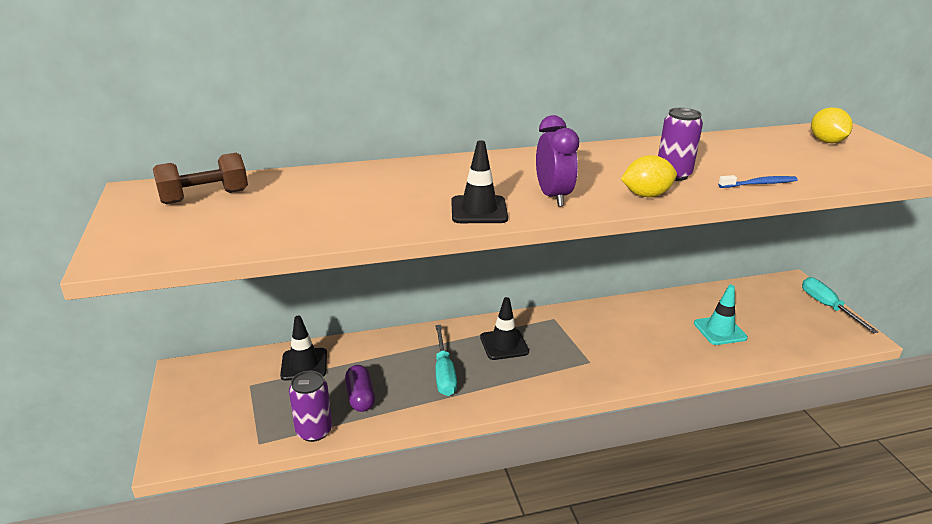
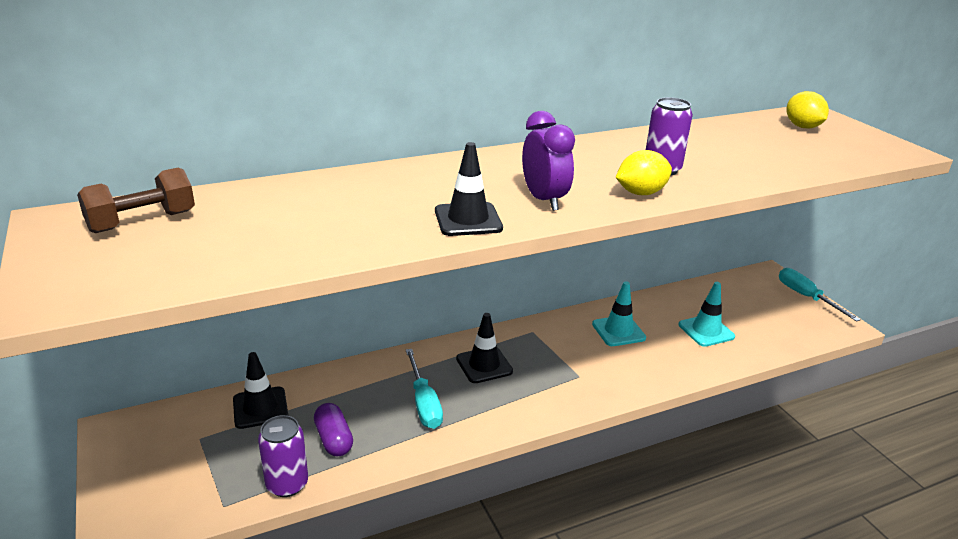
camera: 10 degrees left, 0 degrees up
blue toothbrush [718,175,798,188] -> none
none -> turquoise traffic cone [592,281,646,346]

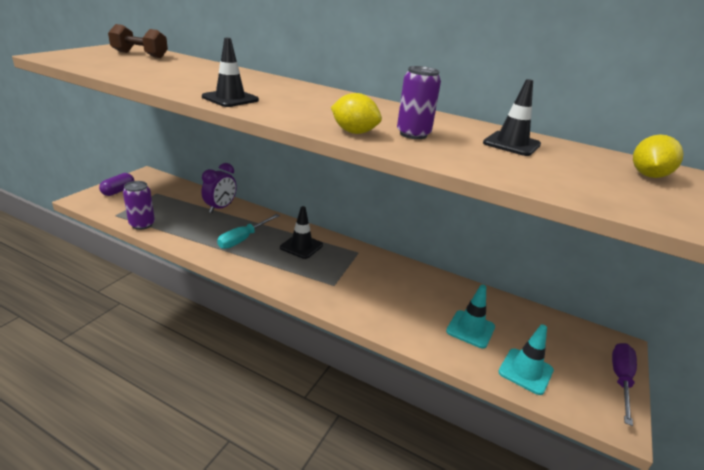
camera: 50 degrees right, 0 degrees up
black traffic cone [233,352,288,429] -> black traffic cone moved to [483,79,541,156]
purple capsule [314,403,353,456] -> purple capsule moved to [99,173,134,196]
purple clock [522,111,575,211] -> purple clock moved to [202,163,236,213]
turquoise traffic cone [592,281,646,346] -> turquoise traffic cone moved to [498,324,554,395]
turquoise screwdriver [779,268,861,322] -> purple screwdriver [612,343,637,426]

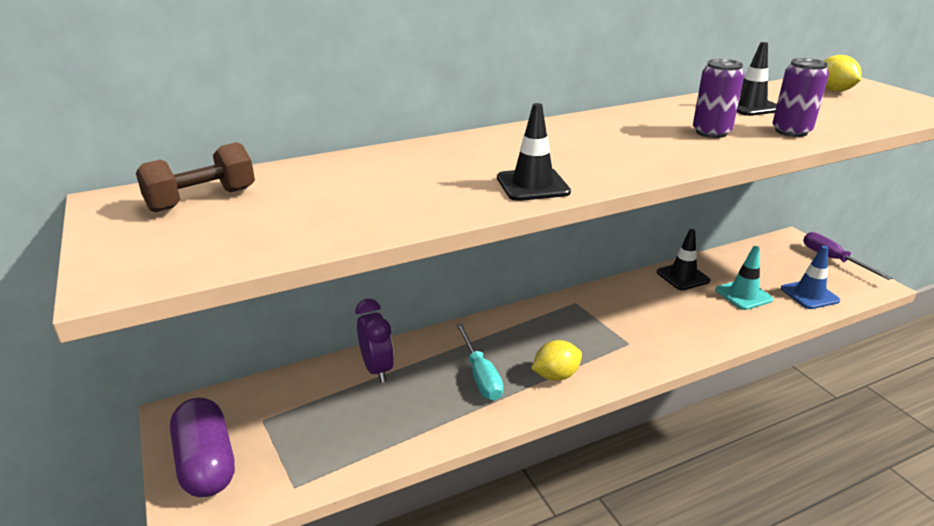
camera: 50 degrees left, 0 degrees up
purple capsule [99,173,134,196] -> purple capsule [170,398,235,497], size x1.64
purple can [123,181,155,230] -> purple can moved to [772,58,829,137]
black traffic cone [280,206,323,259] -> black traffic cone moved to [657,229,710,290]
yellow lemon [331,93,382,134] -> yellow lemon moved to [531,340,582,381]
turquoise traffic cone [498,324,554,395] -> blue traffic cone [781,246,840,309]

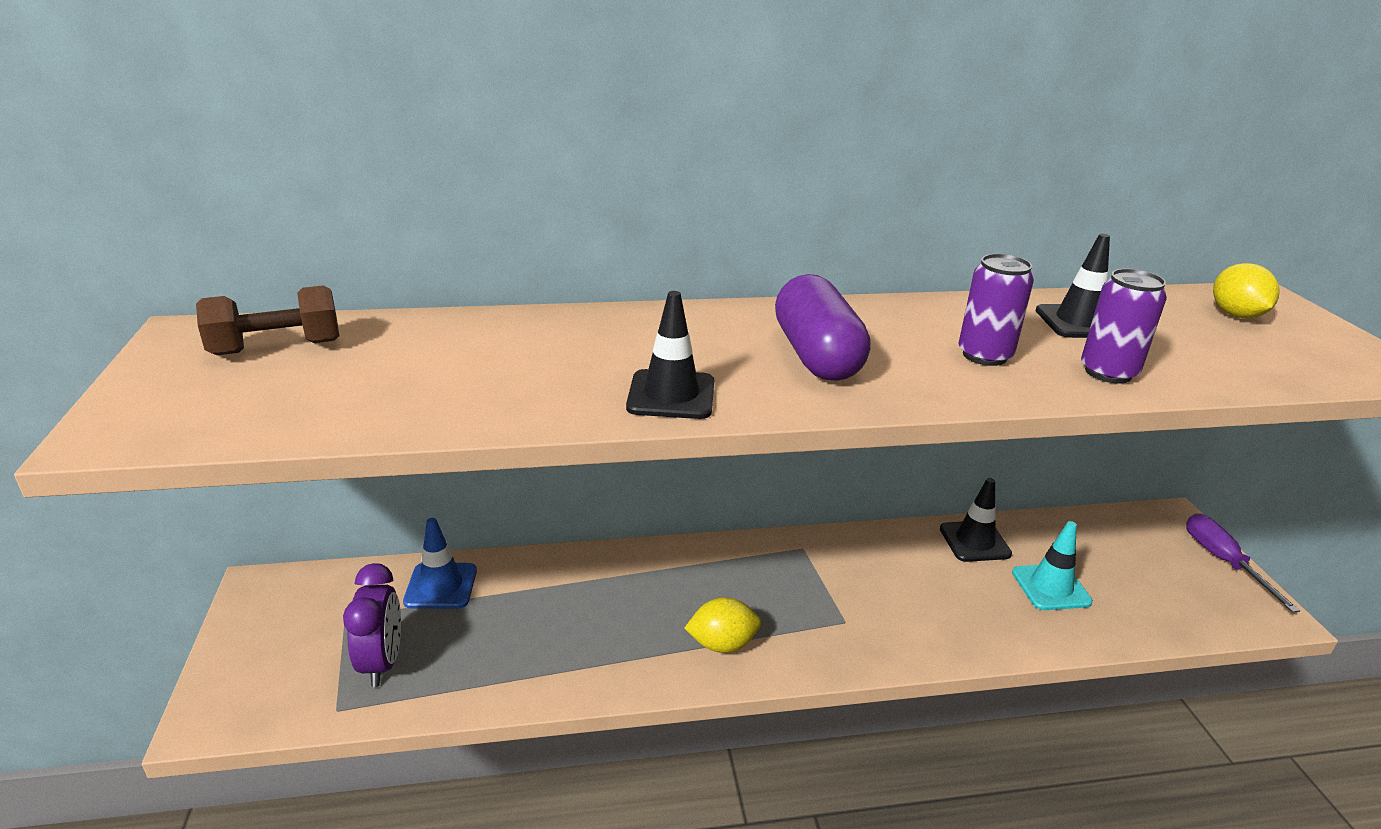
camera: 15 degrees right, 0 degrees up
purple capsule [170,398,235,497] -> purple capsule moved to [775,274,871,381]
purple clock [356,299,394,383] -> purple clock moved to [343,563,401,687]
turquoise screwdriver [456,323,503,401] -> none
blue traffic cone [781,246,840,309] -> blue traffic cone moved to [403,518,477,609]

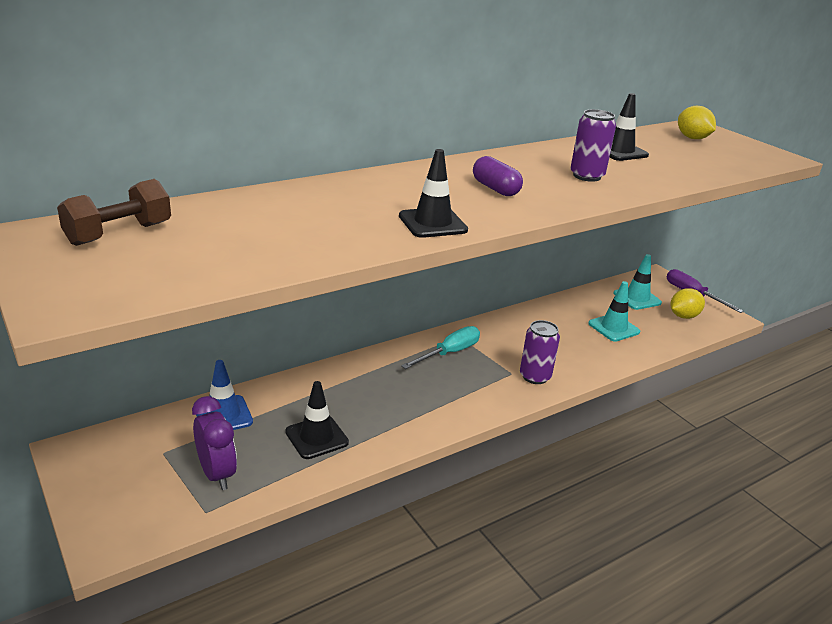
camera: 25 degrees left, 0 degrees up
yellow lemon [684,598,761,653] -> yellow lemon moved to [670,288,705,319]
purple capsule [775,274,871,381] -> purple capsule [473,156,523,196], size x0.61
black traffic cone [940,478,1012,562] -> black traffic cone moved to [285,381,349,459]
purple can [1081,269,1167,383] -> purple can moved to [520,320,560,384]
none -> turquoise screwdriver [401,326,480,369]
none -> turquoise traffic cone [613,254,662,310]

